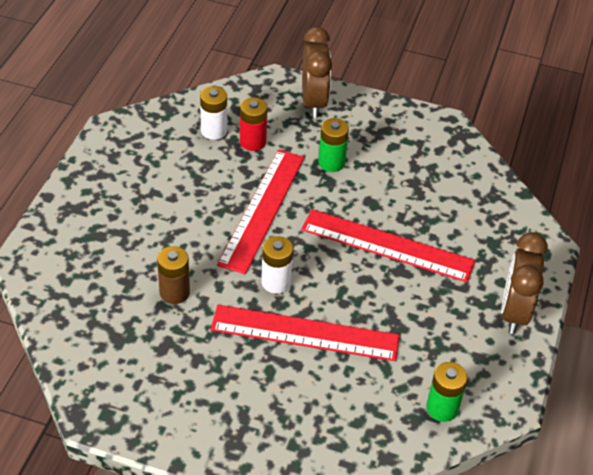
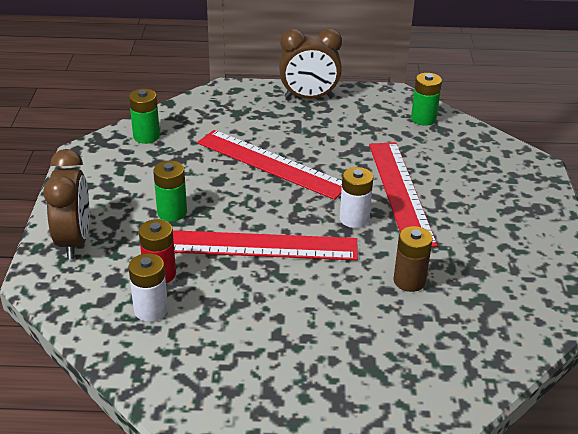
camera: 105 degrees left, 10 degrees down
red ruler [301,209,476,282] -> red ruler turned 60 degrees counterclockwise [197,130,342,200]
brown clock [302,27,332,118] -> brown clock turned 105 degrees clockwise [43,149,90,259]
none -> green battery [129,89,160,144]

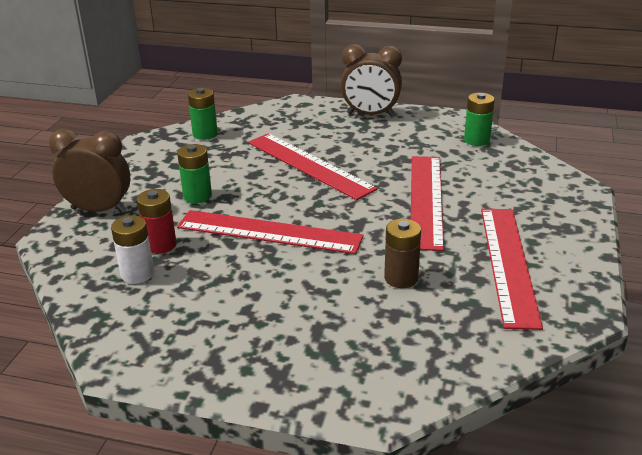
camera: 15 degrees right, 5 degrees down
brown clock [43,149,90,259] -> brown clock turned 90 degrees counterclockwise [49,128,130,213]
white battery [340,167,373,228] -> none
none -> red ruler [481,209,543,330]

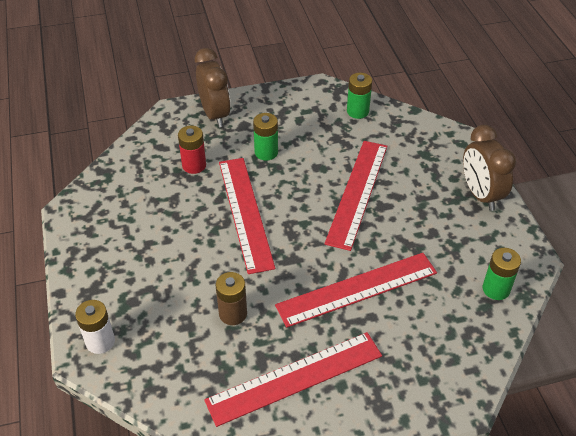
camera: 60 degrees right, 15 degrees up
white battery [111,215,154,284] -> white battery moved to [75,300,115,354]

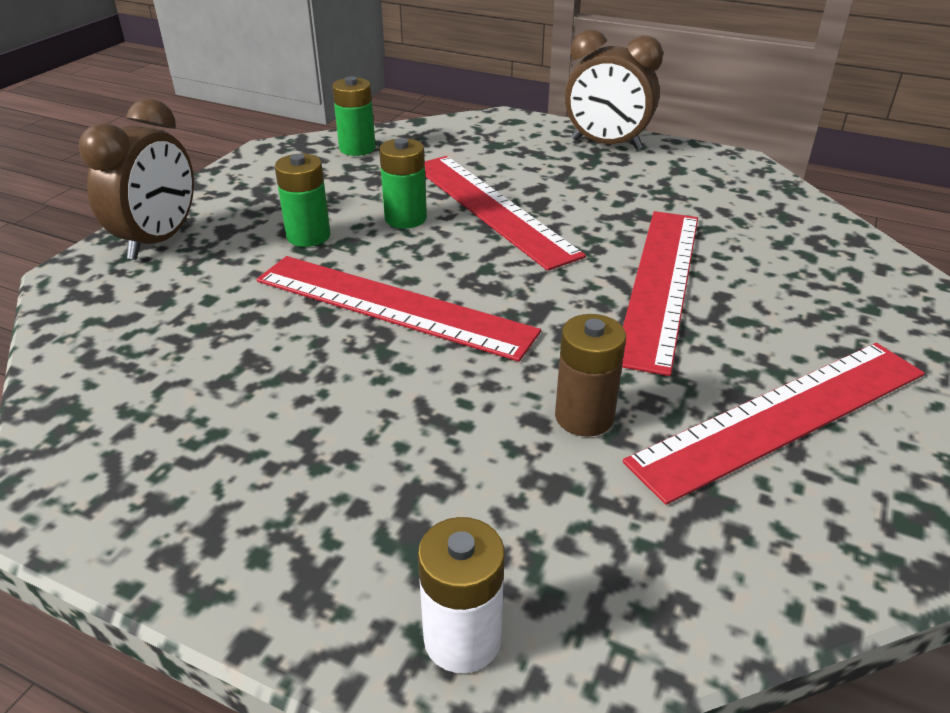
camera: 50 degrees left, 10 degrees down
red battery [178,126,206,174] -> none
brown clock [195,48,231,127] -> brown clock turned 90 degrees clockwise [79,99,194,260]
red ruler [204,332,382,427] -> red ruler turned 45 degrees clockwise [623,343,925,505]
green battery [483,248,521,300] -> green battery moved to [379,138,427,229]

